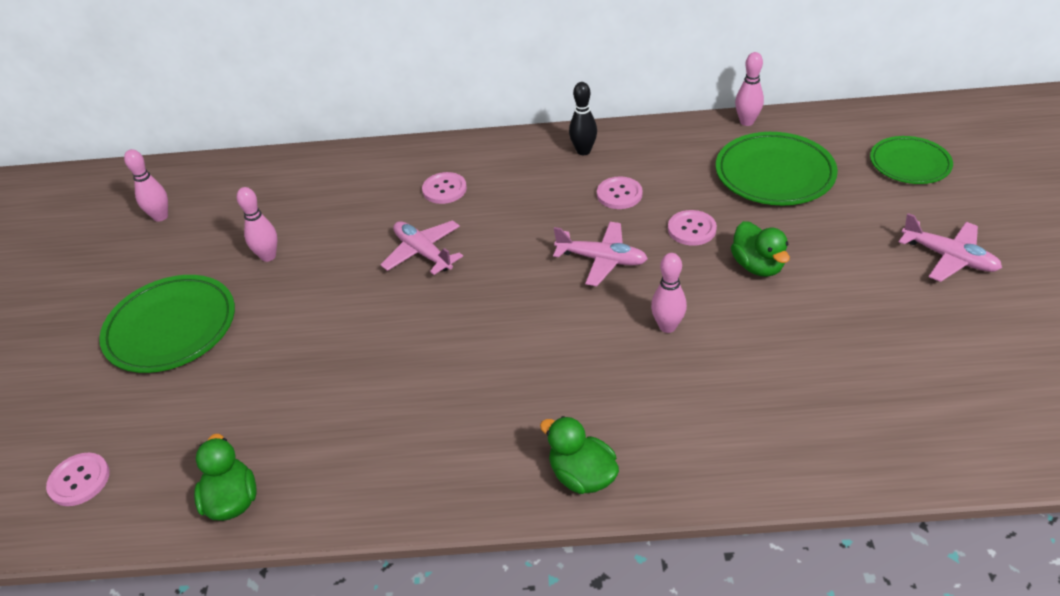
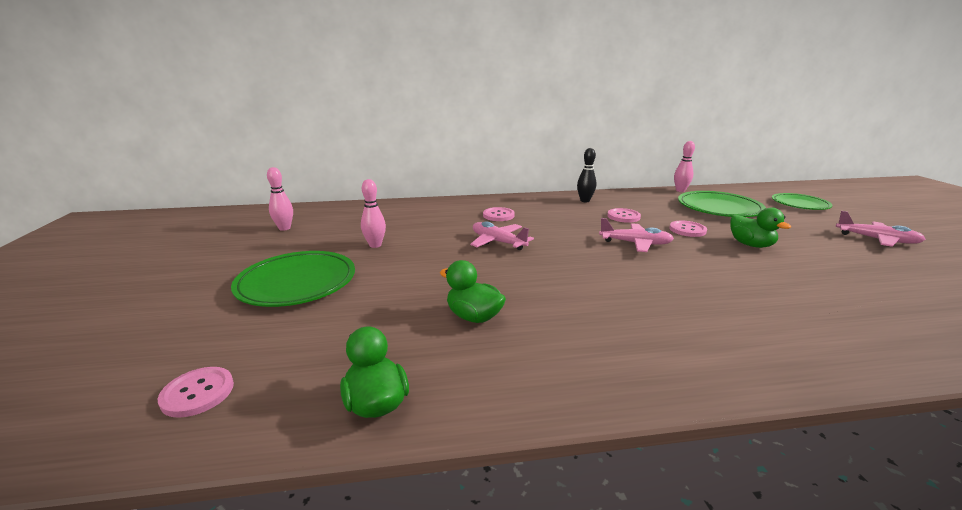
camera: 10 degrees left, 20 degrees down
green duck [540,416,619,494] -> green duck moved to [440,260,506,323]
pink bowling pin [651,253,687,333] -> none

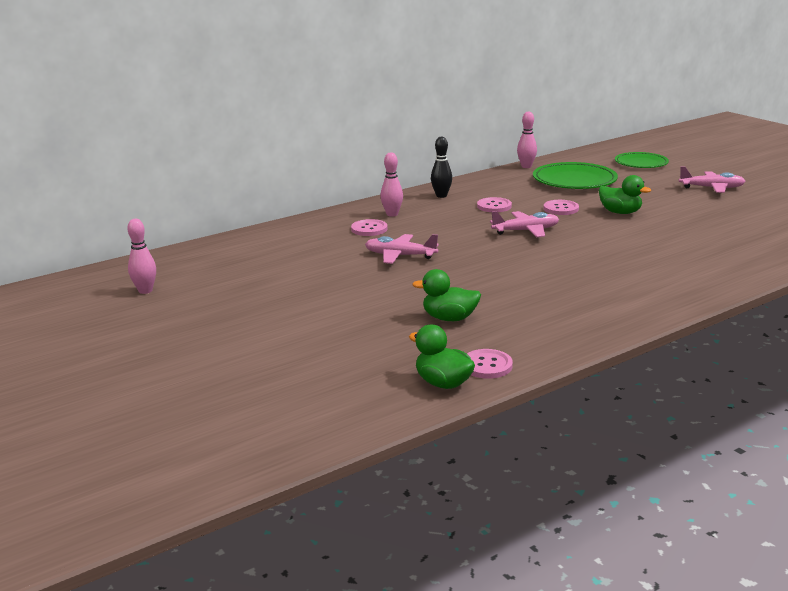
camera: 25 degrees left, 0 degrees up
pink button [158,367,234,418] -> pink button moved to [467,349,513,379]
green plate [231,251,355,307] -> none
pink bowling pin [361,179,386,248] -> pink bowling pin moved to [380,152,403,217]

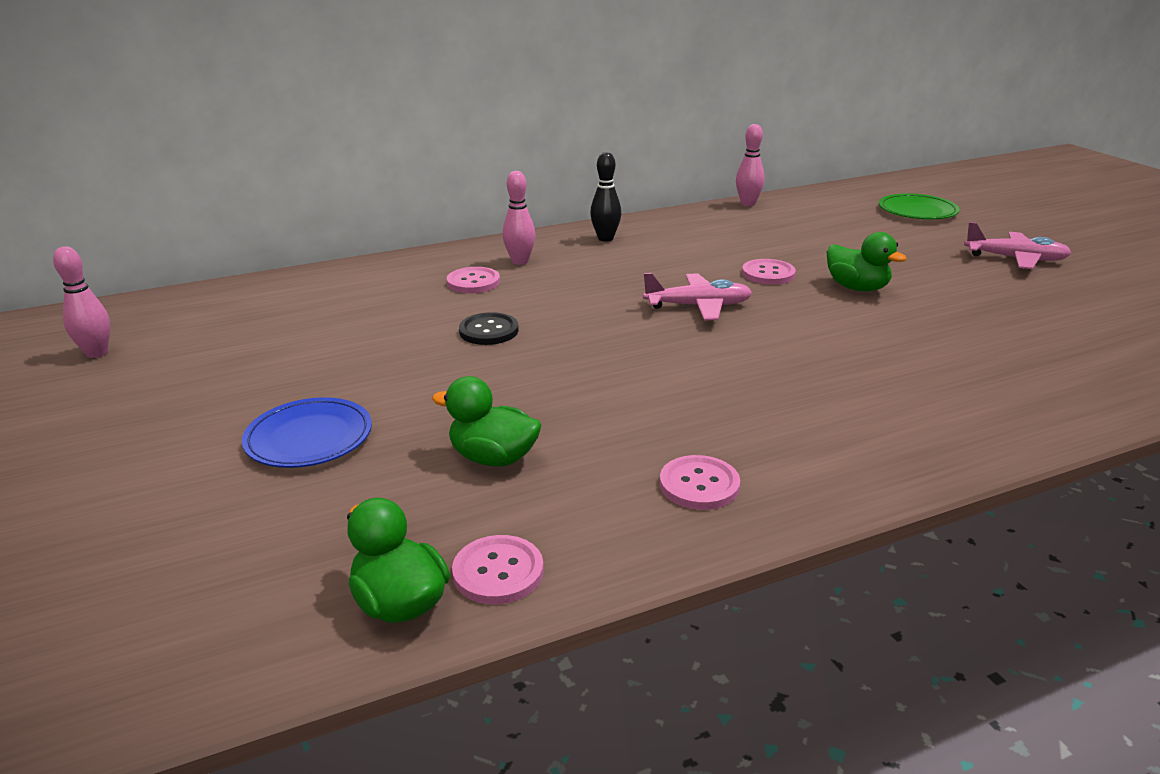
camera: 10 degrees right, 5 degrees up
pink plane [365,234,439,264] -> black button [459,312,519,345]
pink button [477,197,512,212] -> pink button moved to [660,455,740,510]
green plate [533,162,618,189] -> none
none -> blue plate [242,397,372,468]

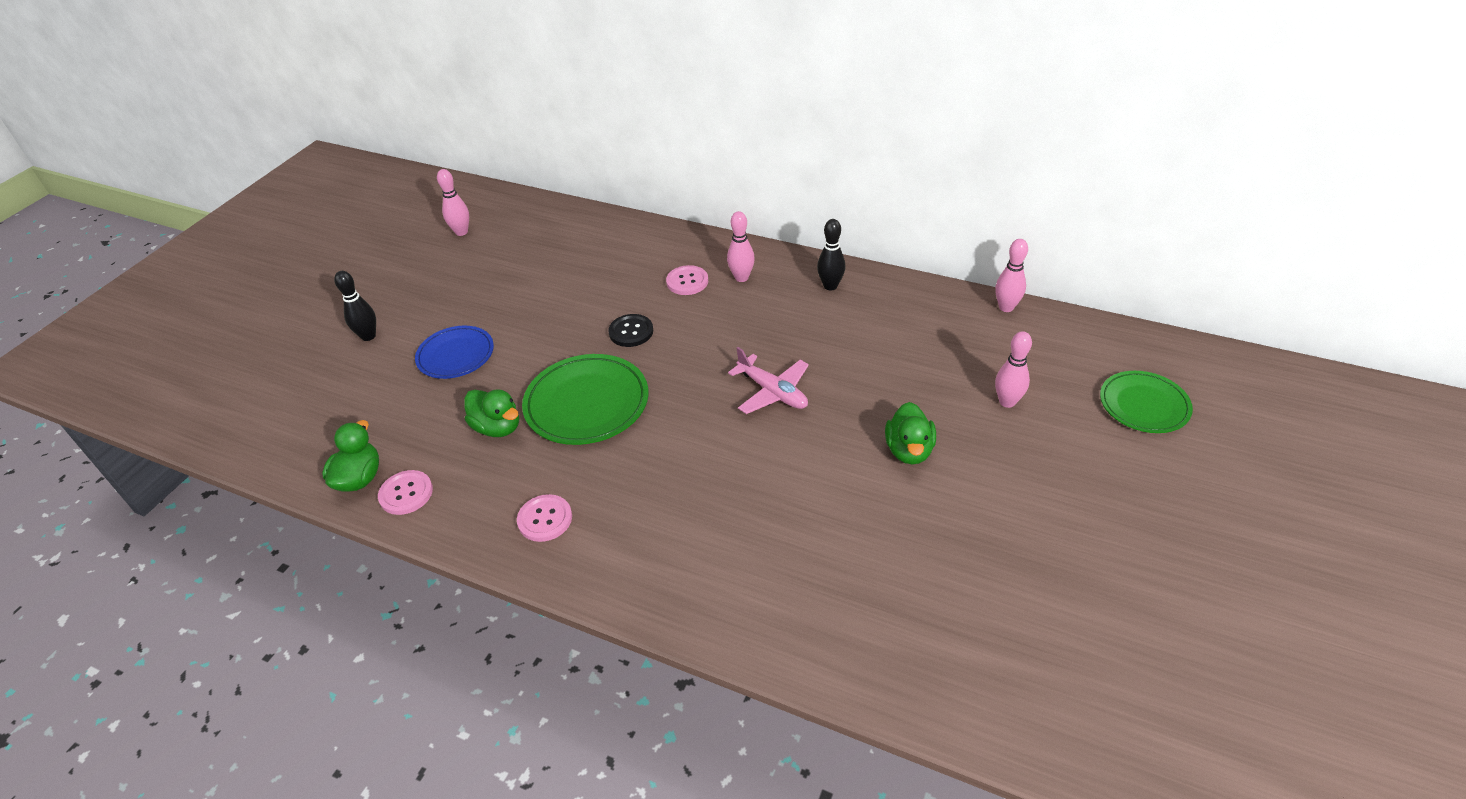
camera: 50 degrees right, 15 degrees up
green duck [432,376,542,466] -> green duck turned 150 degrees clockwise [464,389,519,437]
pink button [742,259,796,285] -> none
pink plane [964,222,1071,269] -> none
none -> black bowling pin [334,271,376,341]
none -> green plate [522,354,649,445]
none -> pink bowling pin [995,331,1032,408]

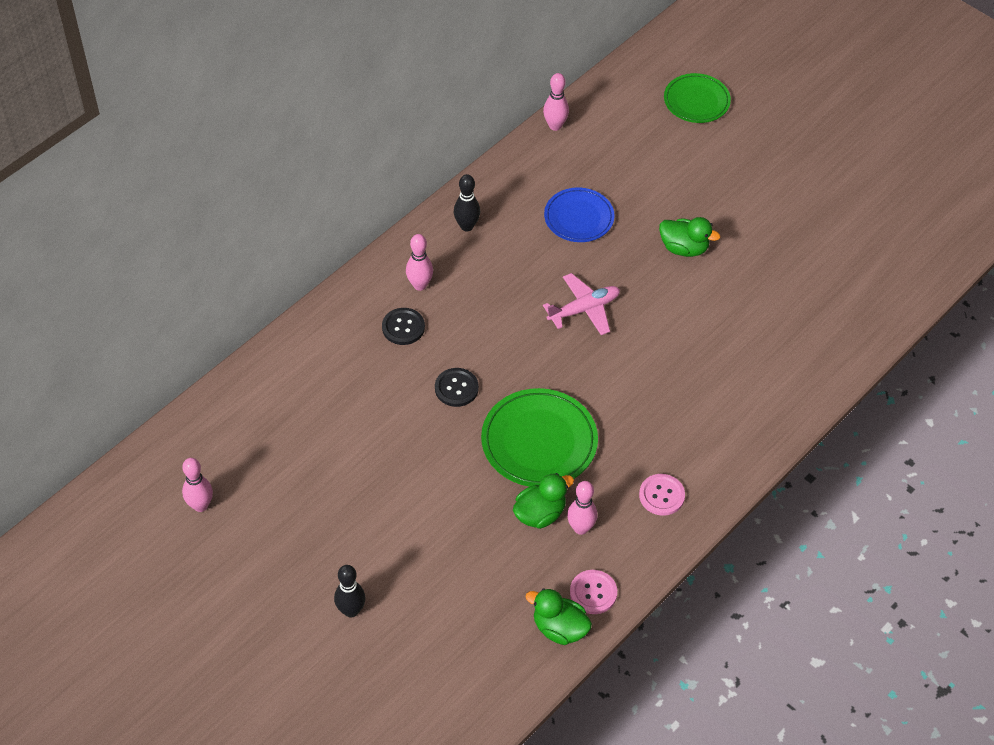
camera: 75 degrees left, 10 degrees up
blue plate [415,326,494,379] -> blue plate moved to [544,188,615,242]
pink button [666,265,708,295] -> black button [382,308,425,345]
pink bowling pin [995,331,1032,408] -> pink bowling pin moved to [567,481,597,535]

